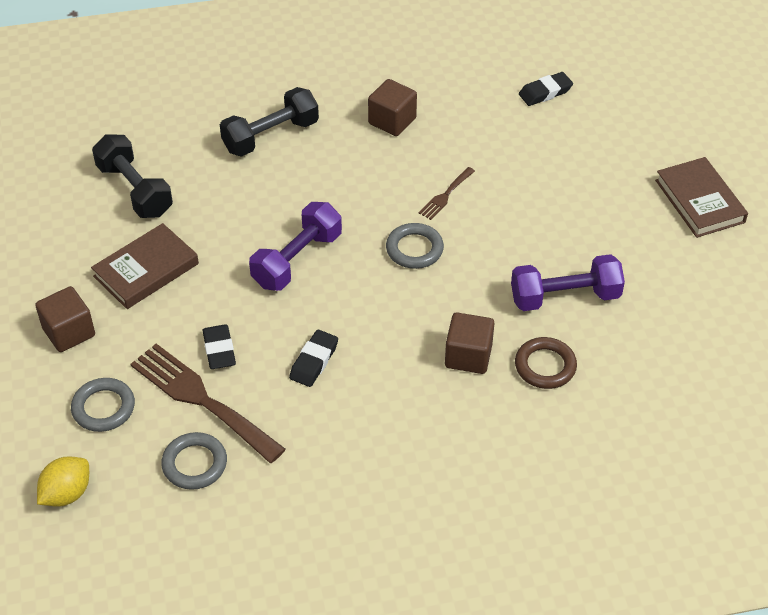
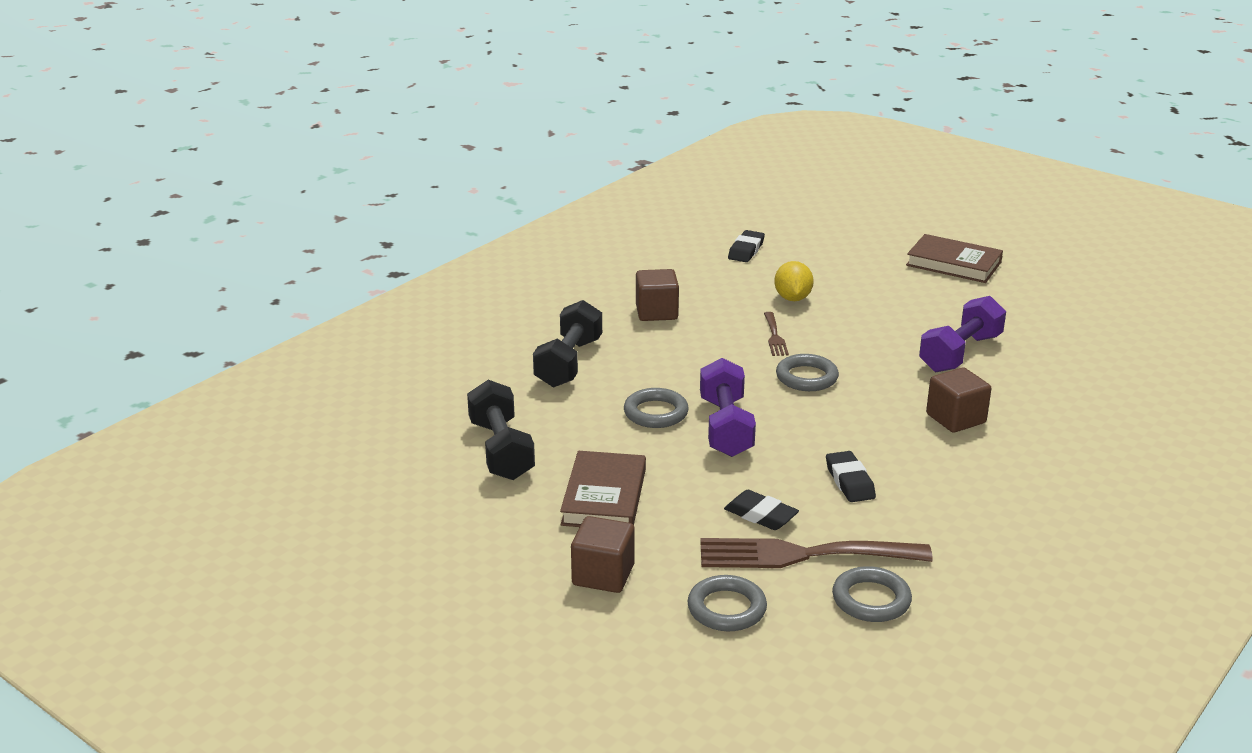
camera: 40 degrees left, 20 degrees down
yellow lemon [37,456,89,507] -> yellow lemon moved to [774,261,814,301]
black dumbbell [92,134,173,218] -> black dumbbell turned 60 degrees clockwise [467,380,535,480]
brown ring [515,337,577,389] -> none
none -> grey ring [624,388,689,428]

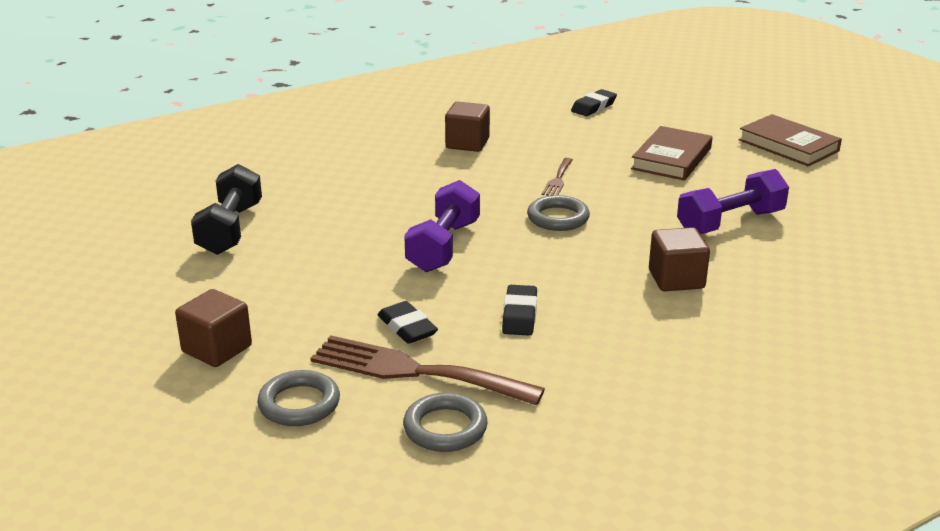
camera: 20 degrees right, 0 degrees up
black dumbbell [533,300,602,387] -> none
brown book [560,451,646,527] -> brown book moved to [631,126,713,181]
grey ring [624,388,689,428] -> none
yellow lemon [774,261,814,301] -> none

